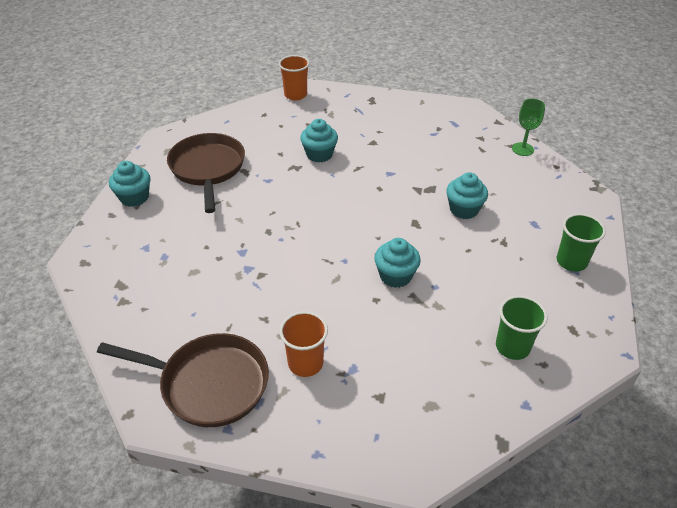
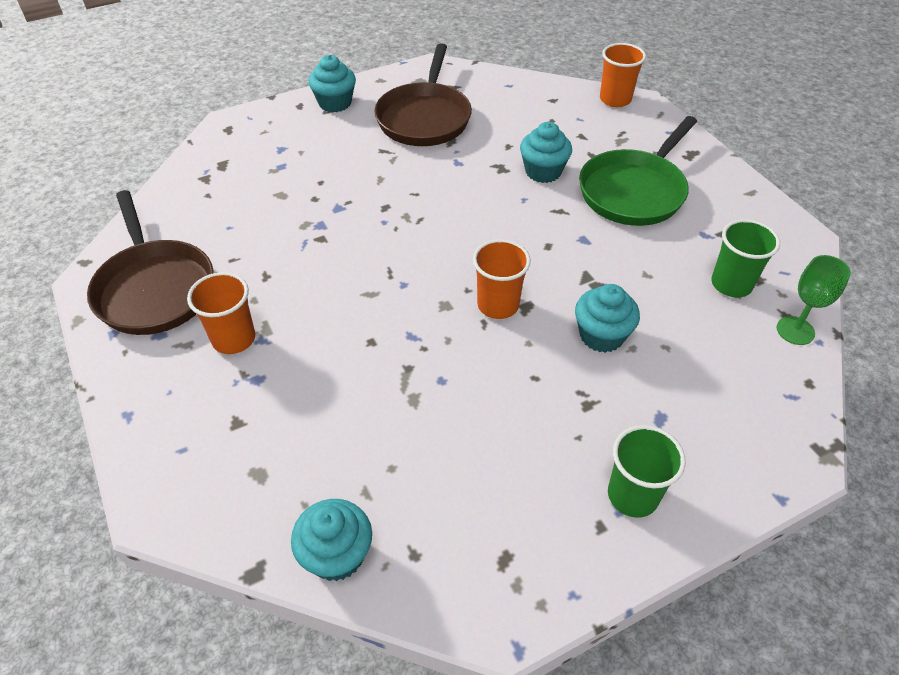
camera: 50 degrees right, 5 degrees up
brown pan [167,133,245,213] -> brown pan turned 150 degrees clockwise [374,43,472,146]
turquoise cupcake [374,238,421,288] -> turquoise cupcake moved to [291,499,372,581]
green cup [496,295,548,360] -> green cup moved to [711,219,780,298]
none -> orange cup [473,239,531,319]
none -> green pan [579,116,697,226]

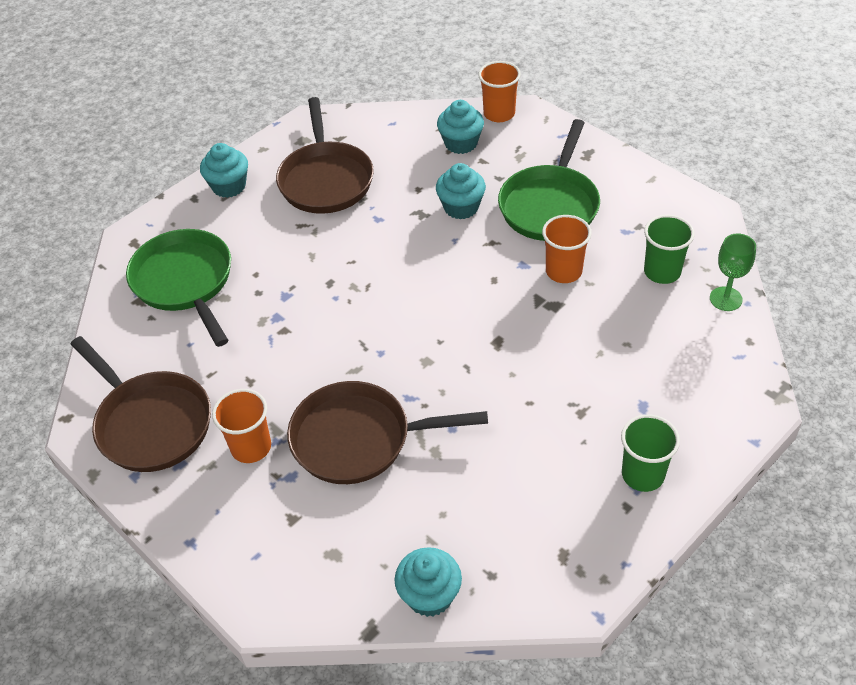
camera: 15 degrees left, 0 degrees up
orange cup [473,239,531,319] -> orange cup moved to [542,215,592,283]
turquoise cupcake [575,284,640,353] -> turquoise cupcake moved to [437,100,484,154]
none -> green pan [126,229,231,347]
none -> brown pan [287,381,488,484]

